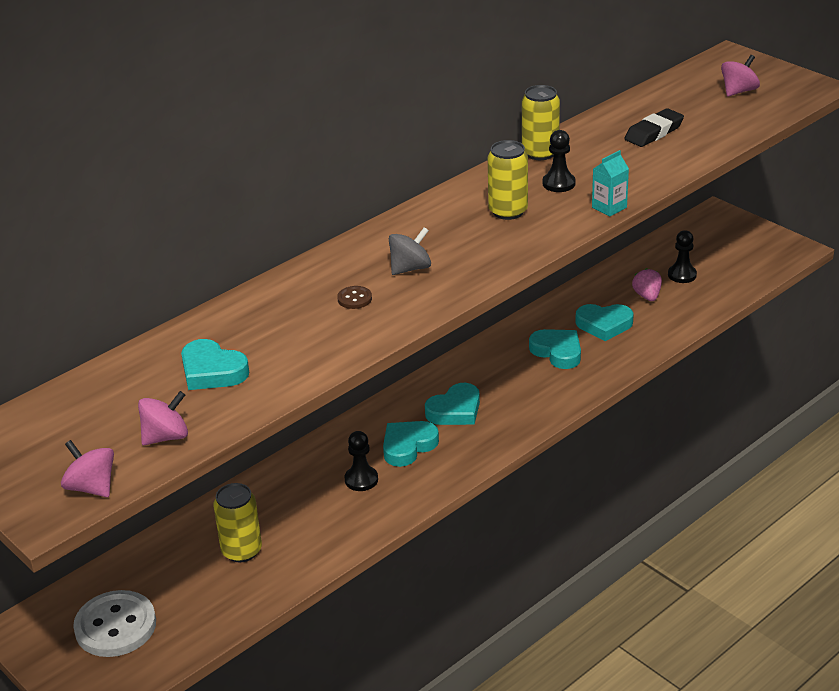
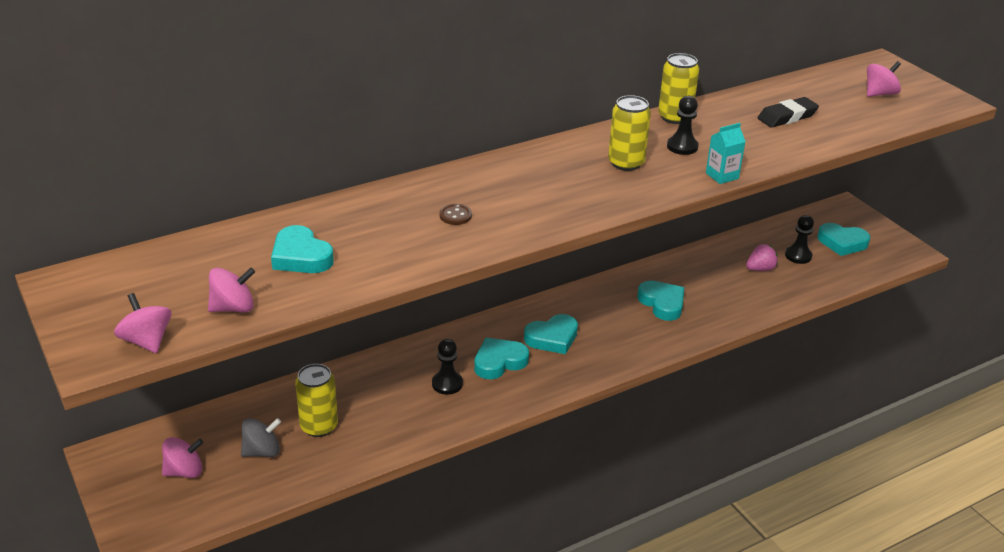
camera: 10 degrees right, 0 degrees up
white button [73,590,156,657] -> pink spinning top [162,437,203,478]
grey spinning top [389,227,431,275] -> grey spinning top moved to [241,418,281,457]
turquoise heart [575,304,634,341] -> turquoise heart moved to [817,223,871,256]
pink strawberry [632,268,662,301] -> pink strawberry turned 60 degrees clockwise [746,244,778,271]

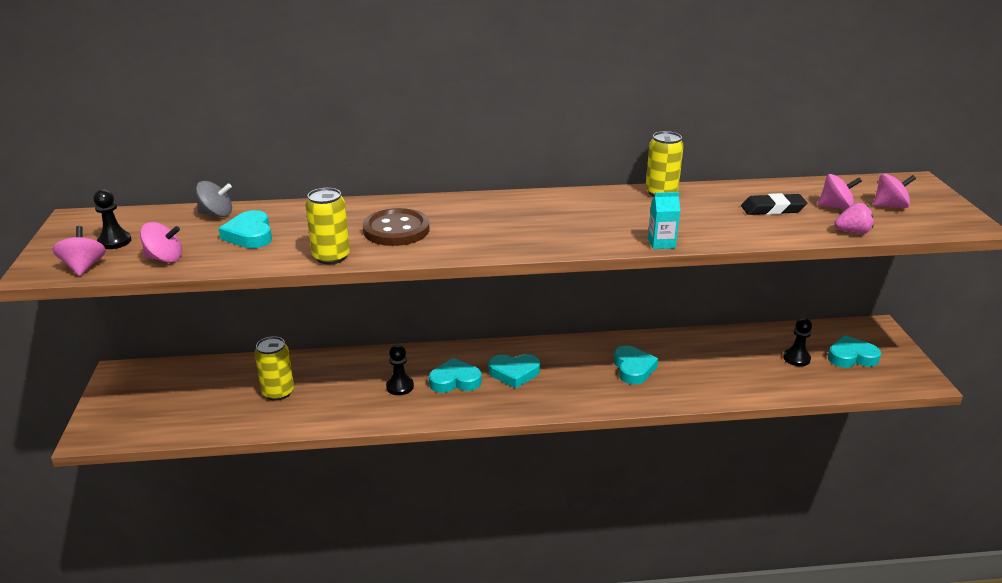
camera: 25 degrees right, 5 degrees down
pink spinning top [162,437,203,478] -> pink spinning top moved to [818,174,862,210]
grey spinning top [241,418,281,457] -> grey spinning top moved to [196,181,232,217]
brown button [440,204,472,225] -> brown button [363,208,430,246], size x2.29
yellow can [608,95,651,171] -> yellow can moved to [305,188,350,264]
black pawn [667,96,699,155] -> black pawn moved to [93,189,131,249]
pink strawberry [746,244,778,271] -> pink strawberry moved to [834,203,874,234]
turquoise heart [817,223,871,256] -> turquoise heart turned 135 degrees clockwise [828,335,881,368]

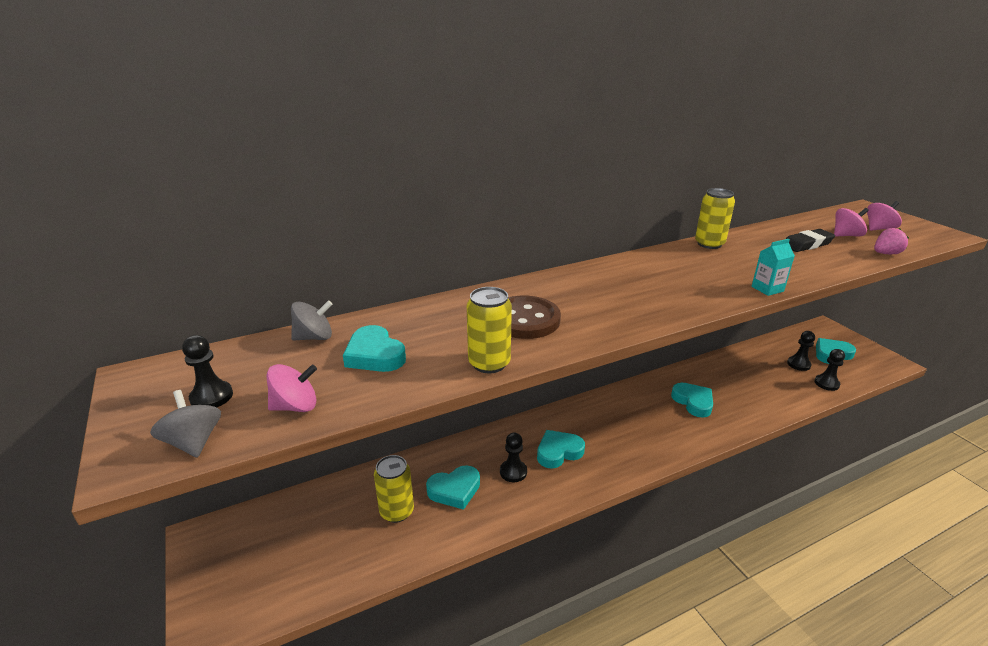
camera: 20 degrees left, 0 degrees up
pink spinning top [52,226,106,276] -> grey spinning top [150,390,221,458]
turquoise heart [488,354,540,388] -> turquoise heart moved to [426,465,480,510]
none -> black pawn [814,349,845,391]

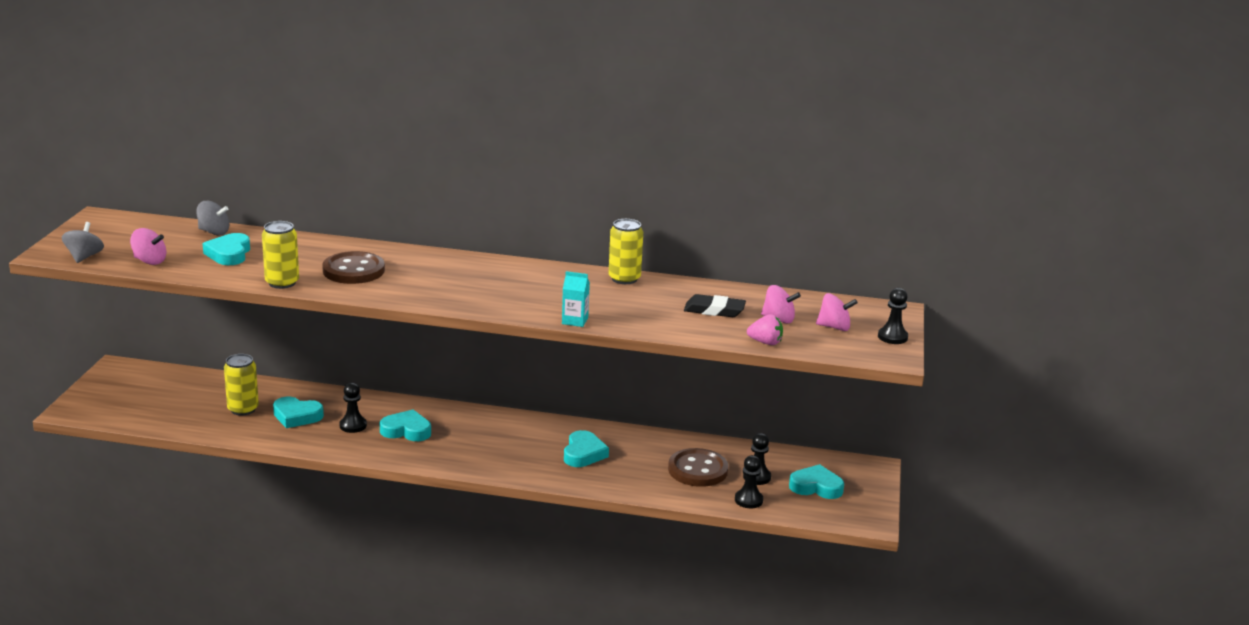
camera: 35 degrees right, 5 degrees down
black pawn [182,335,233,407] -> black pawn moved to [878,288,908,344]
none -> brown button [668,448,728,487]

